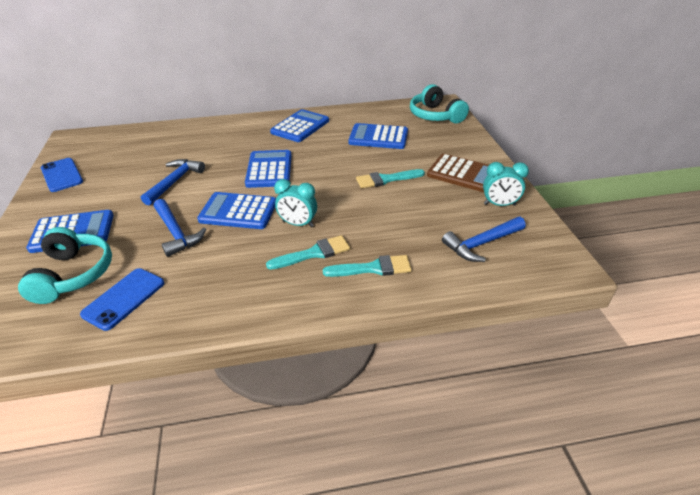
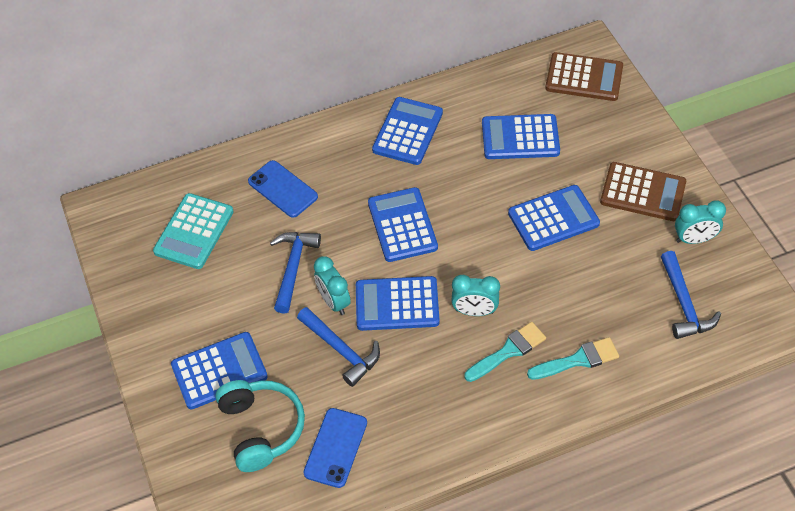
camera: 10 degrees left, 15 degrees up
blue phone [41,158,83,192] -> blue phone moved to [248,160,318,218]
turquoise brush [356,169,425,188] -> blue calculator [508,185,600,251]
turquoise headphones [410,84,469,123] -> brown calculator [545,52,623,101]
blue hammer [442,217,526,262] -> blue hammer turned 60 degrees counterclockwise [661,251,721,339]
none -> turquoise calculator [153,193,234,269]
none -> turquoise clock [314,256,351,315]

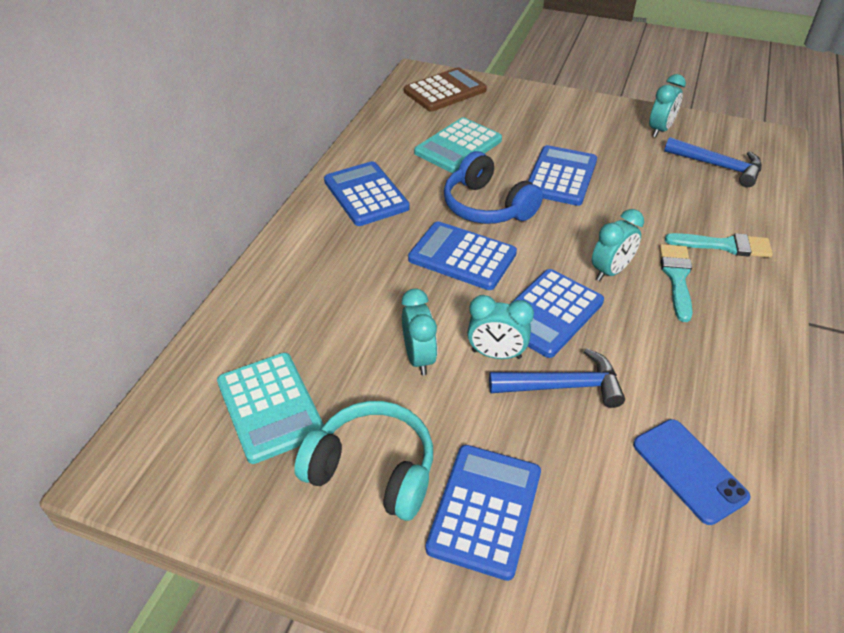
camera: 50 degrees left, 10 degrees down
turquoise headphones [215,380,305,472] -> turquoise headphones moved to [294,401,433,521]
blue phone [248,160,318,218] -> none
blue hammer [270,232,321,314] -> turquoise clock [402,288,438,375]
blue calculator [482,114,560,159] -> turquoise calculator [414,118,502,173]
turquoise brush [527,337,619,380] -> turquoise brush turned 75 degrees clockwise [665,233,773,258]
brown calculator [600,162,686,221] -> none
none -> blue headphones [444,151,543,224]

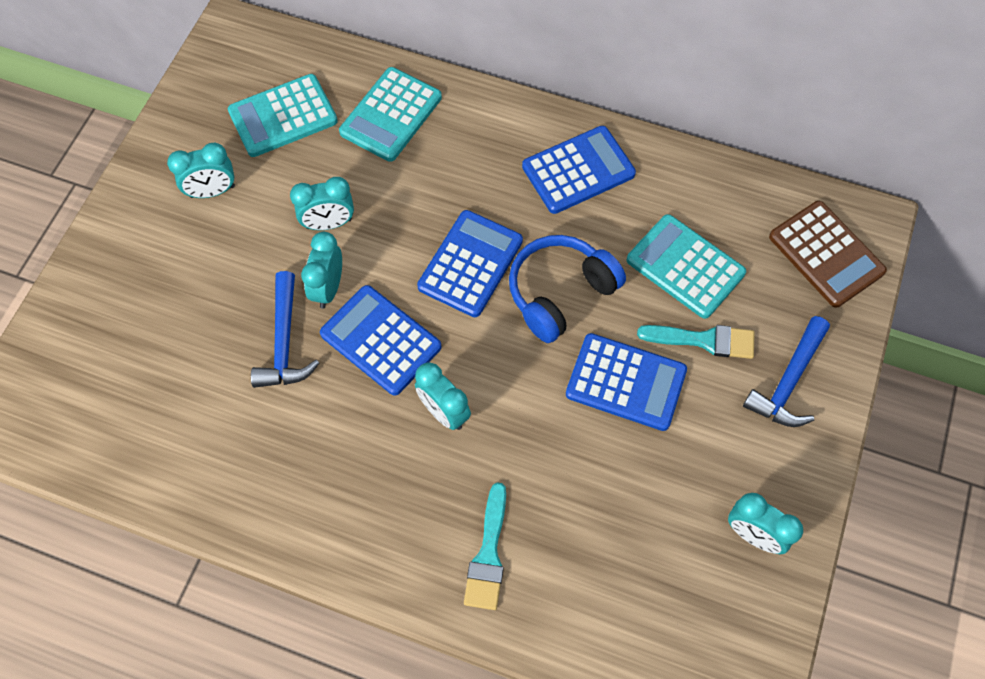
camera: 90 degrees right, 20 degrees up
turquoise headphones [294,401,433,521] -> turquoise clock [167,143,235,198]
blue calculator [426,445,541,581] -> none
blue phone [633,419,751,525] -> none
turquoise brush [659,244,692,322] -> turquoise brush moved to [637,325,755,359]
blue hammer [664,137,762,187] -> blue hammer moved to [743,316,830,427]
none -> turquoise calculator [339,67,442,162]

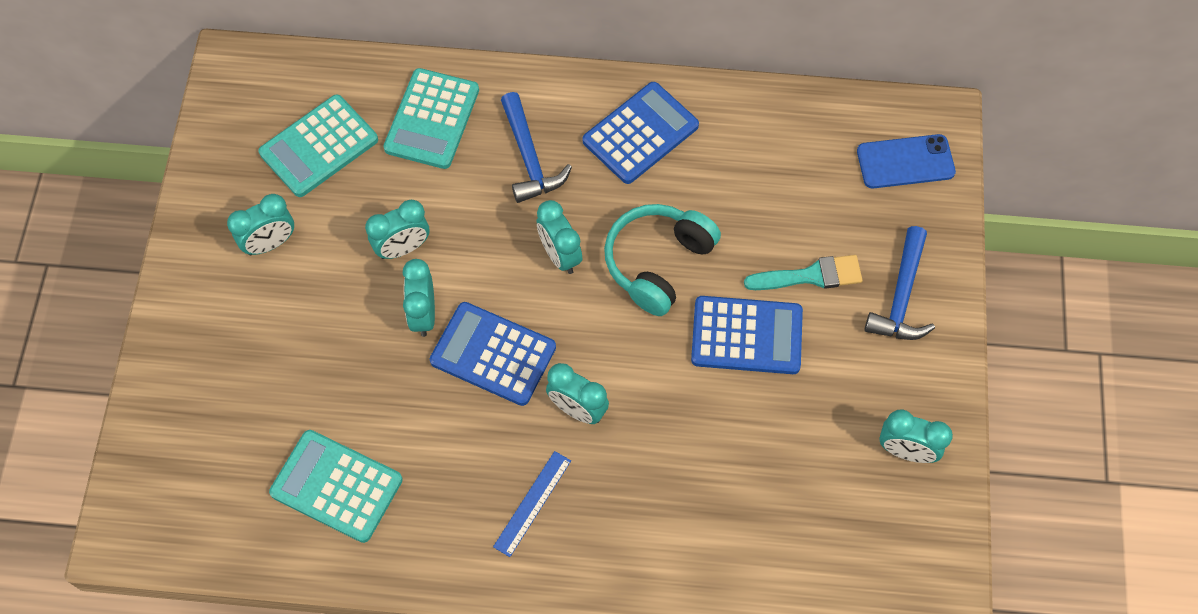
camera: 15 degrees left, 0 degrees up
blue hammer [251,271,319,388] -> blue hammer moved to [501,92,572,203]
blue calculator [417,210,523,317] -> turquoise clock [537,200,582,274]
turquoise brush [464,482,506,610] -> none
blue headphones [509,235,626,343] -> turquoise headphones [604,204,721,316]
turquoise calculator [627,214,746,319] -> turquoise calculator moved to [269,430,403,543]
brown calculator [769,201,887,307] -> blue phone [857,134,956,188]
none -> blue ruler [493,451,571,557]

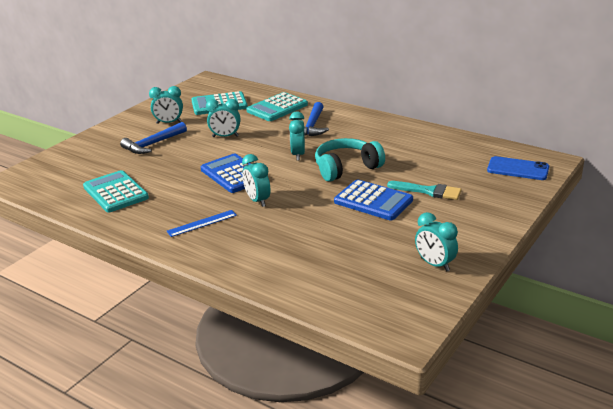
camera: 30 degrees right, 35 degrees down
turquoise clock [403,259,435,337] -> none
blue calculator [583,82,699,184] -> none
blue hammer [864,226,935,340] -> blue hammer moved to [120,122,187,154]

